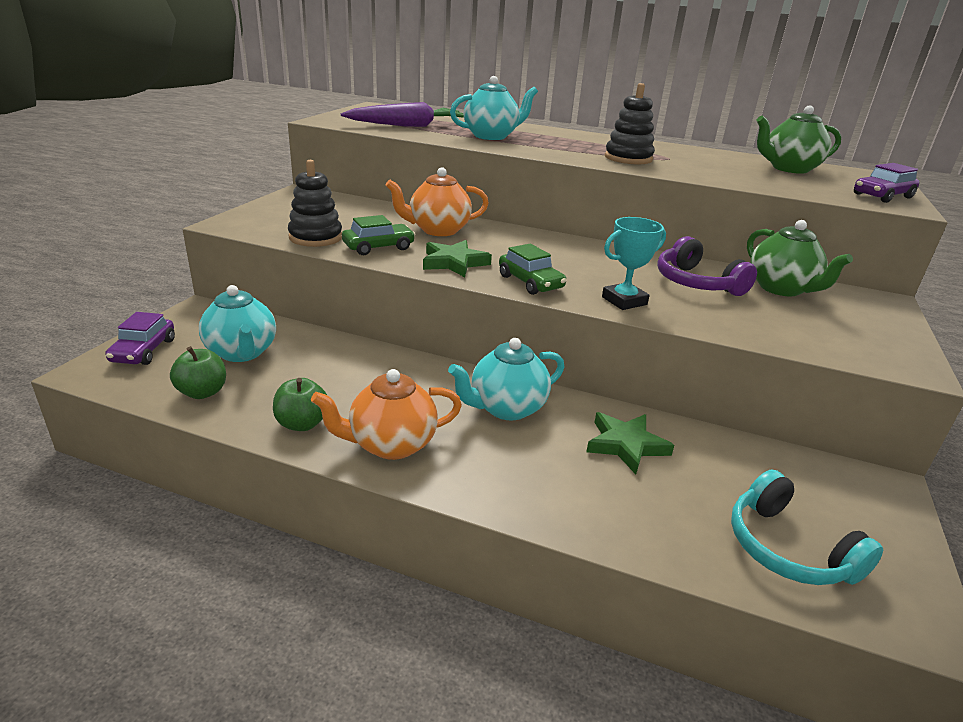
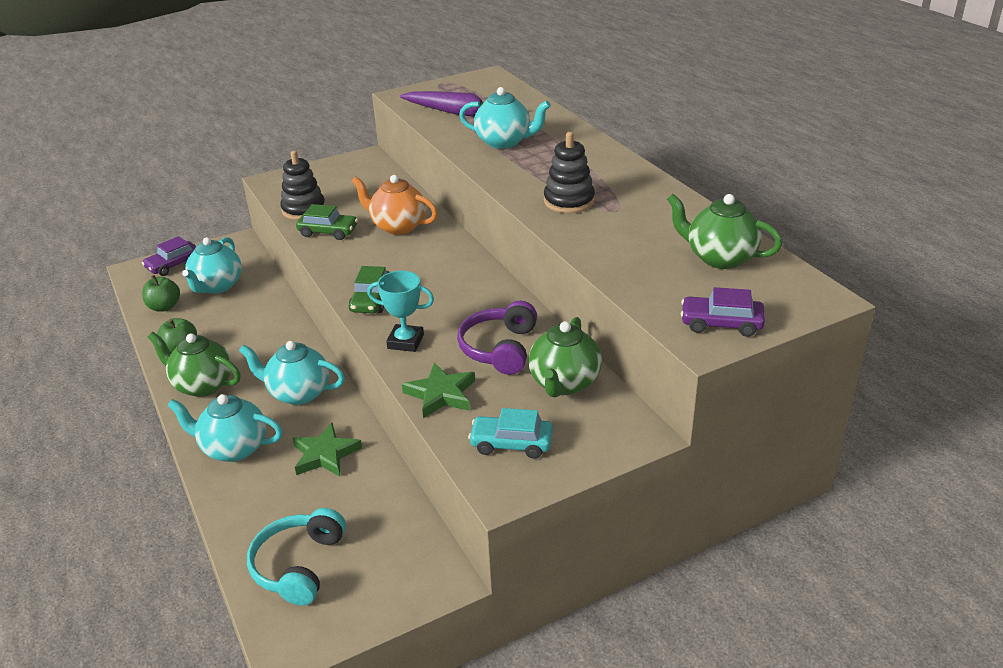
camera: 45 degrees right, 5 degrees up
orange teapot [311,369,462,460] -> green teapot [148,332,240,397]
green star [423,240,492,277] -> green star moved to [402,363,475,418]
none -> turquoise teapot [167,394,283,462]
none -> turquoise car [468,408,553,459]

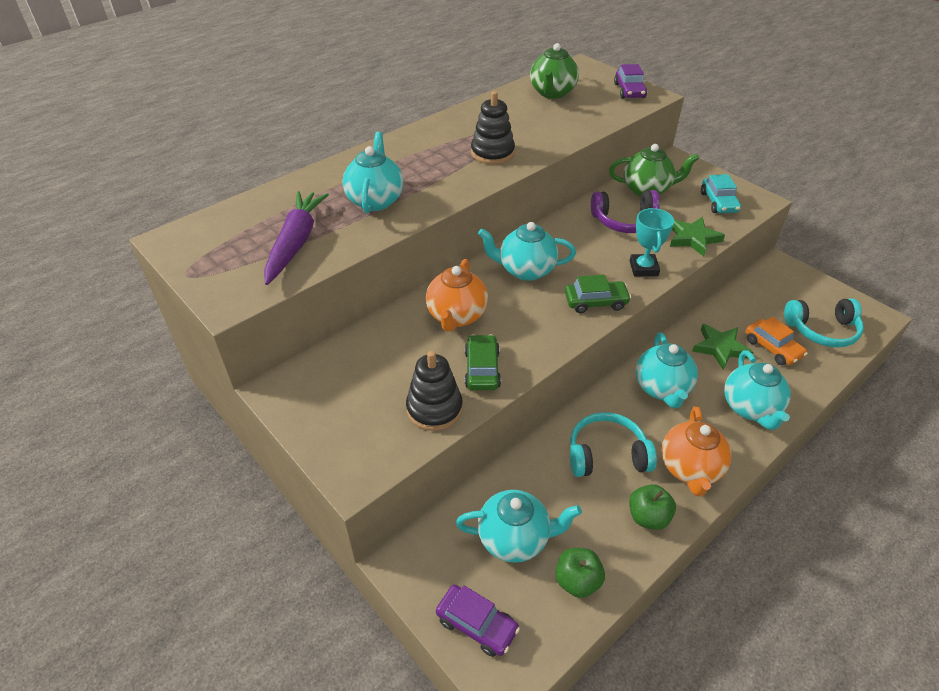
camera: 105 degrees left, 10 degrees up
green teapot [148,332,240,397] -> orange teapot [661,406,731,497]
none -> turquoise teapot [478,222,576,281]
none -> turquoise headphones [570,412,657,477]
none -> orange car [745,317,808,365]

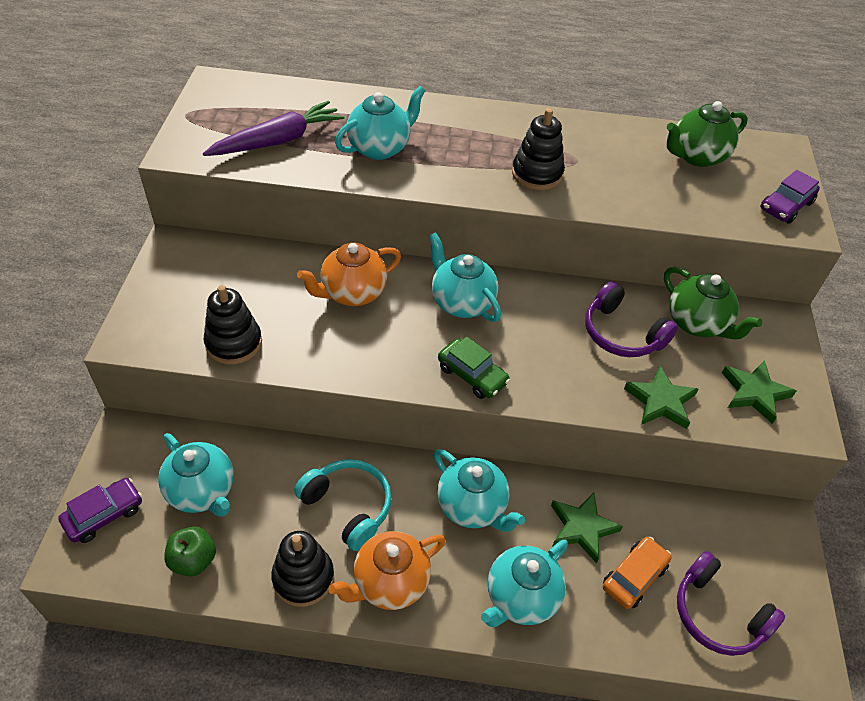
camera: 45 degrees right, 5 degrees up
purple car [436,585,520,657] -> purple car turned 120 degrees counterclockwise [58,478,142,543]
green car [465,334,501,390] -> none
green apple [629,484,676,530] -> black stacking toy [271,531,334,607]
turquoise trophy [630,208,674,276] -> none
turquoise teapot [636,332,698,408] -> turquoise teapot turned 90 degrees counterclockwise [434,449,525,532]
turquoise car [701,174,741,213] -> green star [722,360,796,424]
orange car [745,317,808,365] -> orange car turned 150 degrees counterclockwise [603,537,672,609]
turquoise headphones [784,298,864,348] -> purple headphones [677,551,785,656]

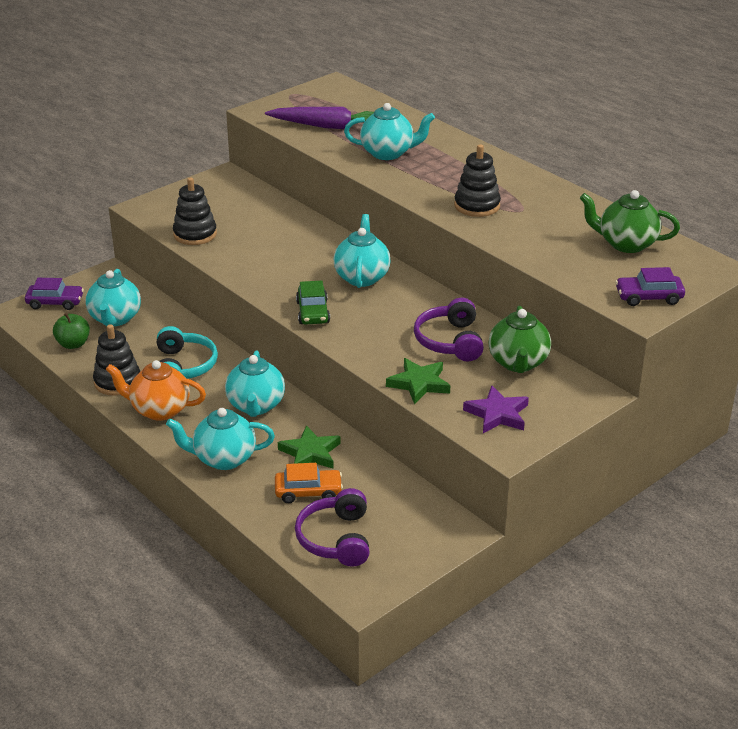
camera: 45 degrees right, 15 degrees down
orange teapot [297,243,401,306] -> none
green star [722,360,796,424] -> purple star [463,385,529,433]

